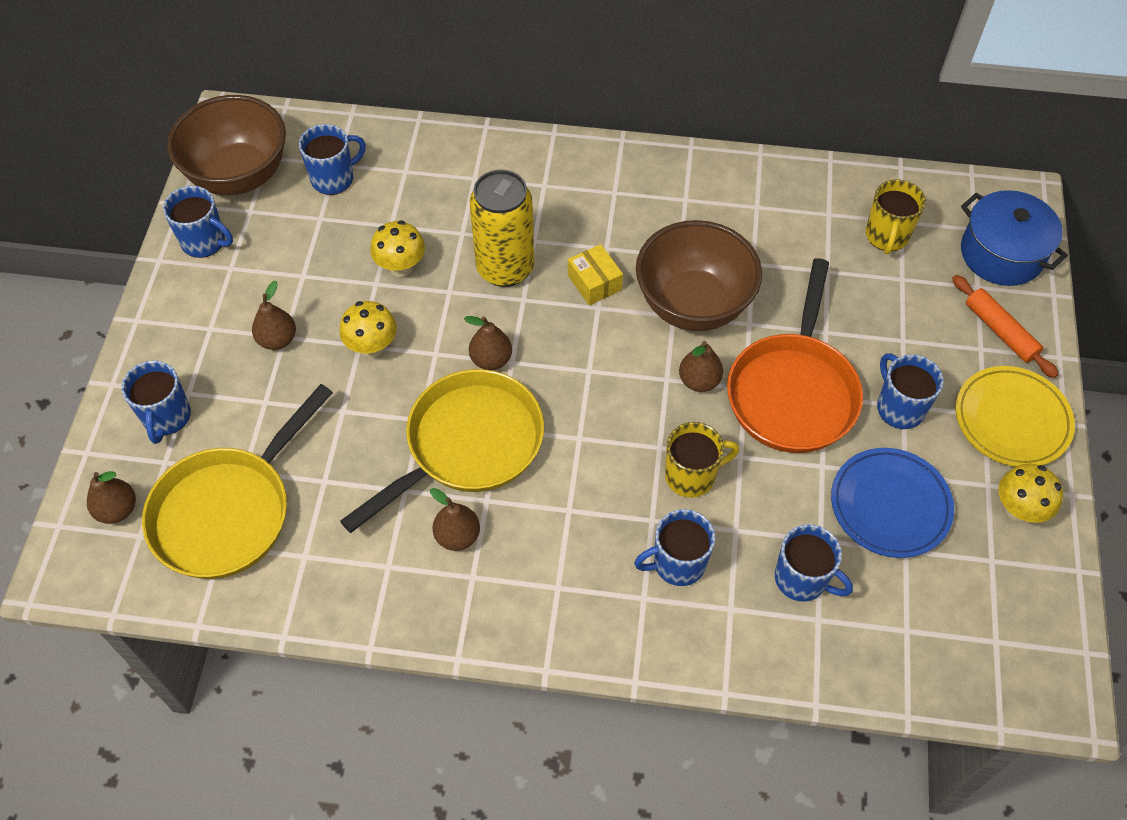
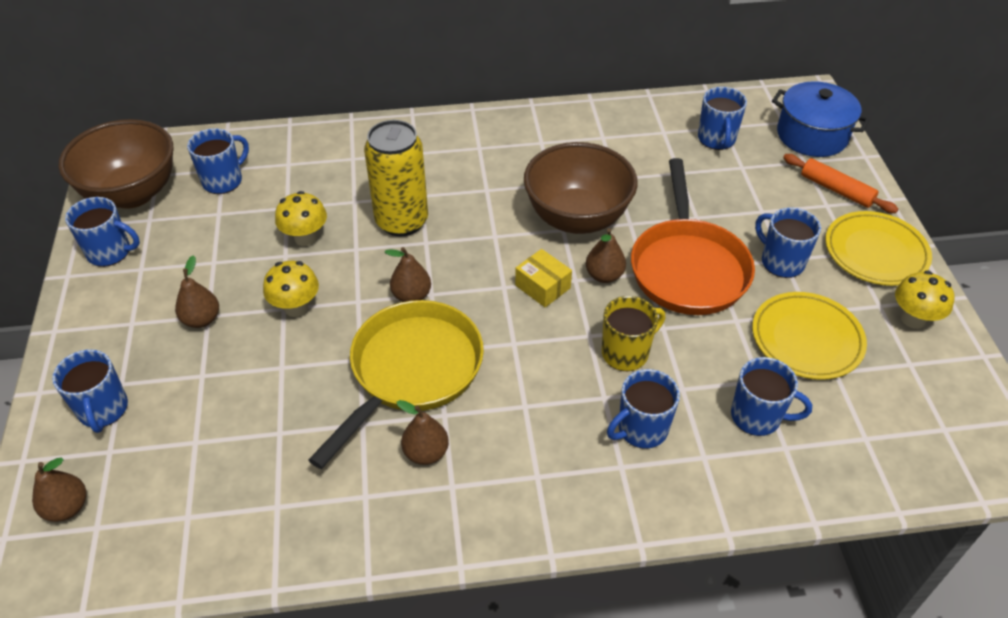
camera: 15 degrees left, 10 degrees down
yellow pan [142,384,333,579] -> none
yellow box [568,244,623,305] -> yellow box moved to [515,249,572,308]
blue plate [831,448,954,558] -> yellow plate [752,292,867,380]
yellow mug [866,179,926,254] -> blue mug [698,87,747,150]

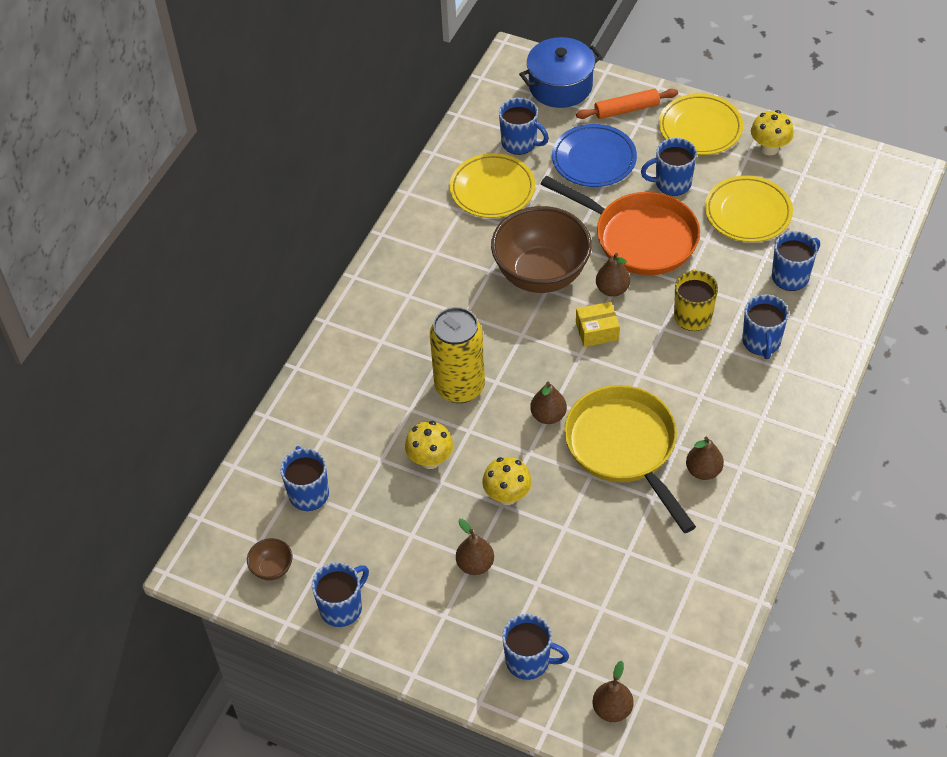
camera: 55 degrees left, 5 degrees up
brown bowl [59,119,174,209] -> brown bowl [247,538,293,581], size x0.41
none -> yellow plate [450,153,535,218]
none -> blue plate [552,124,637,187]

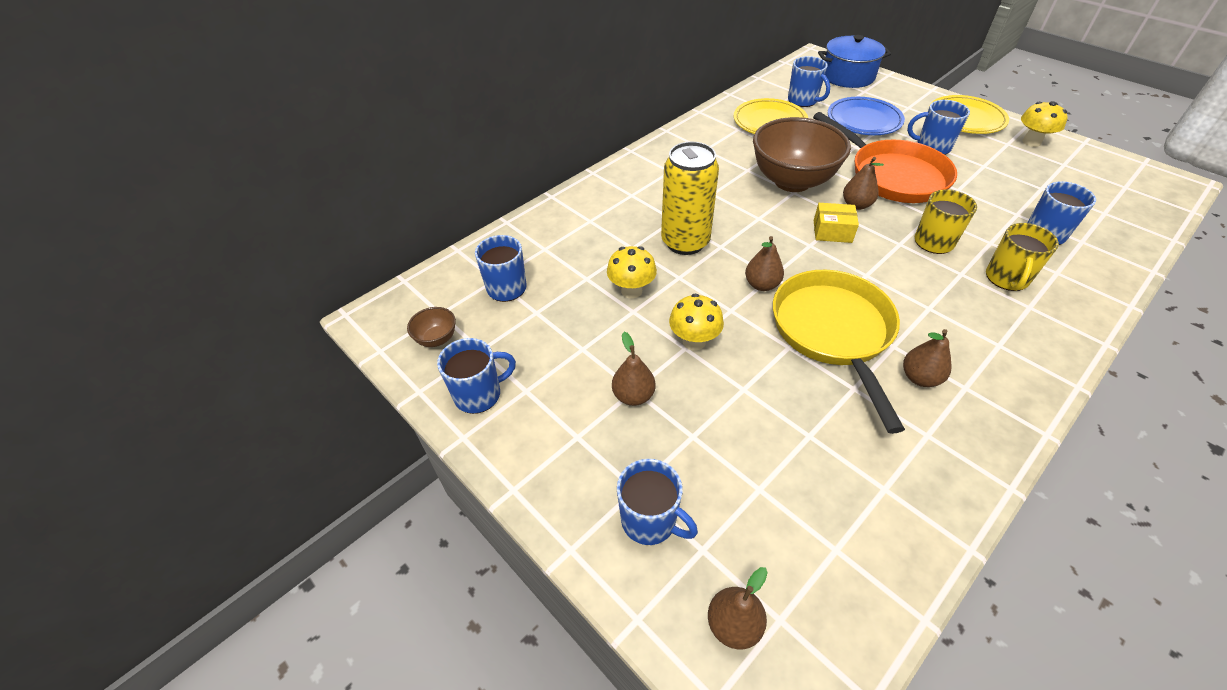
camera: 20 degrees right, 5 degrees down
orange rolling pin [576,89,678,119] -> none
yellow plate [705,175,793,242] -> none
blue mug [742,294,789,359] -> yellow mug [986,223,1059,291]

